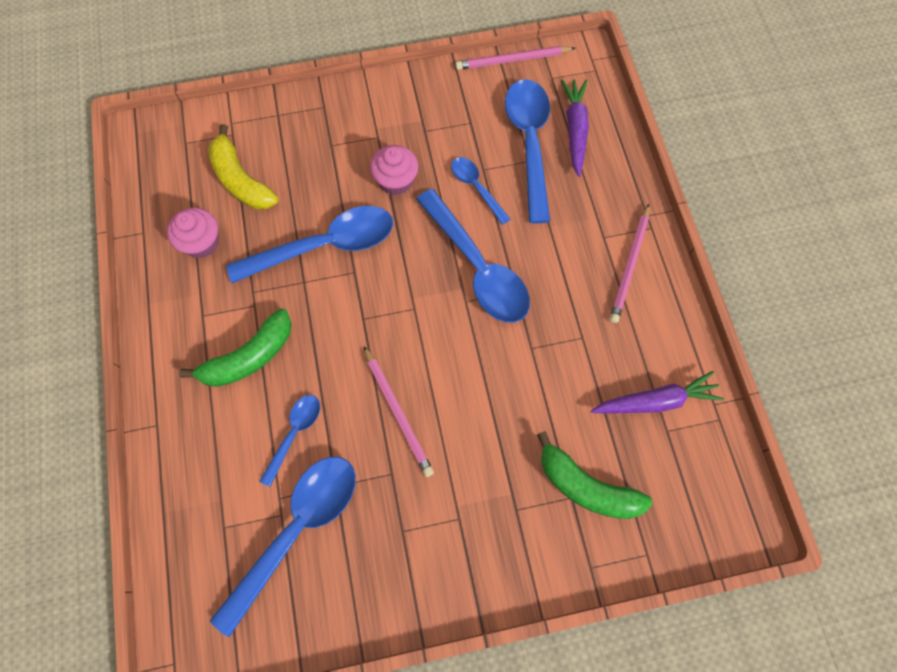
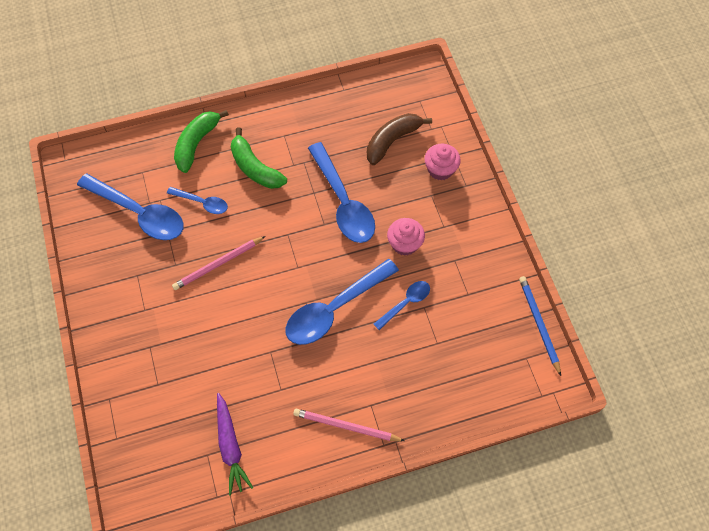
camera: 85 degrees right, 5 degrees down
pink cupcake [167,208,219,258] -> pink cupcake moved to [424,144,461,180]
yellow banana [208,124,278,209] -> brown banana [367,113,432,165]
pink pencil [455,46,575,70] -> blue pencil [519,276,561,376]
blue spoon [505,79,550,223] -> none
green banana [537,431,652,519] -> green banana moved to [174,110,229,173]
purple carrot [561,79,589,177] -> none

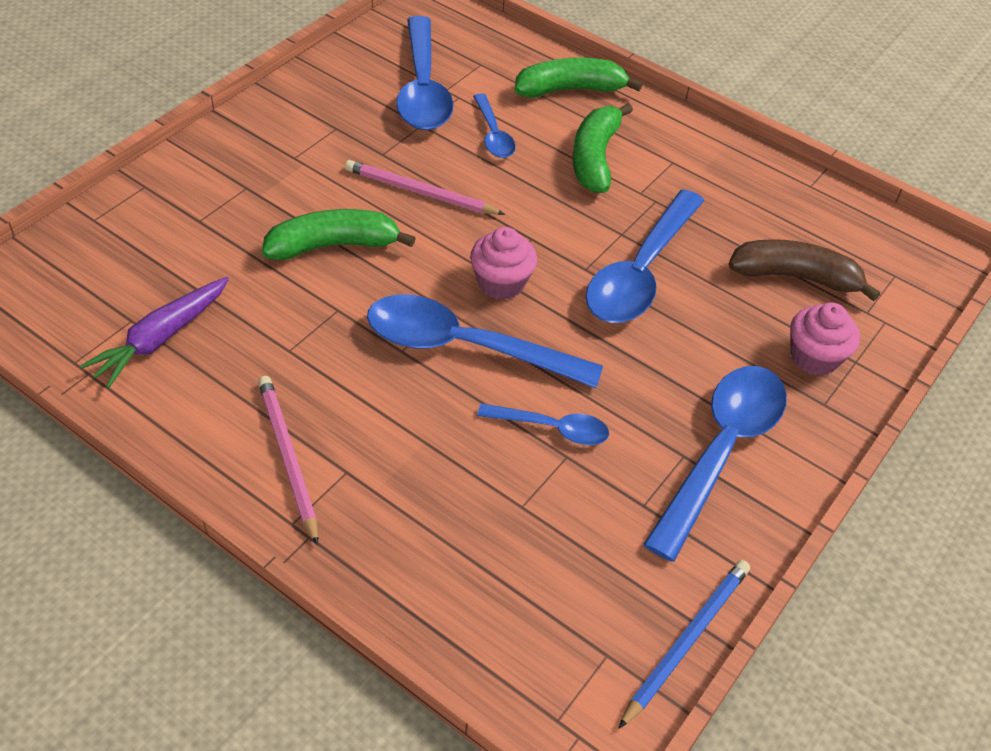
camera: 50 degrees right, 15 degrees down
pink cupcake [387,218,425,256] -> pink cupcake moved to [470,227,537,300]
none -> green banana [262,209,416,260]
none -> blue spoon [643,366,787,562]

